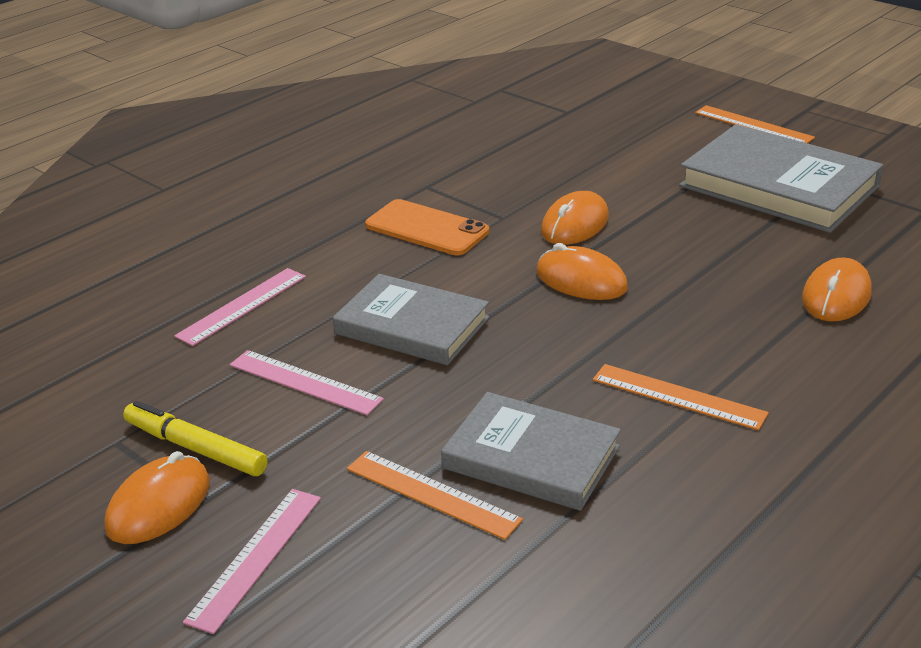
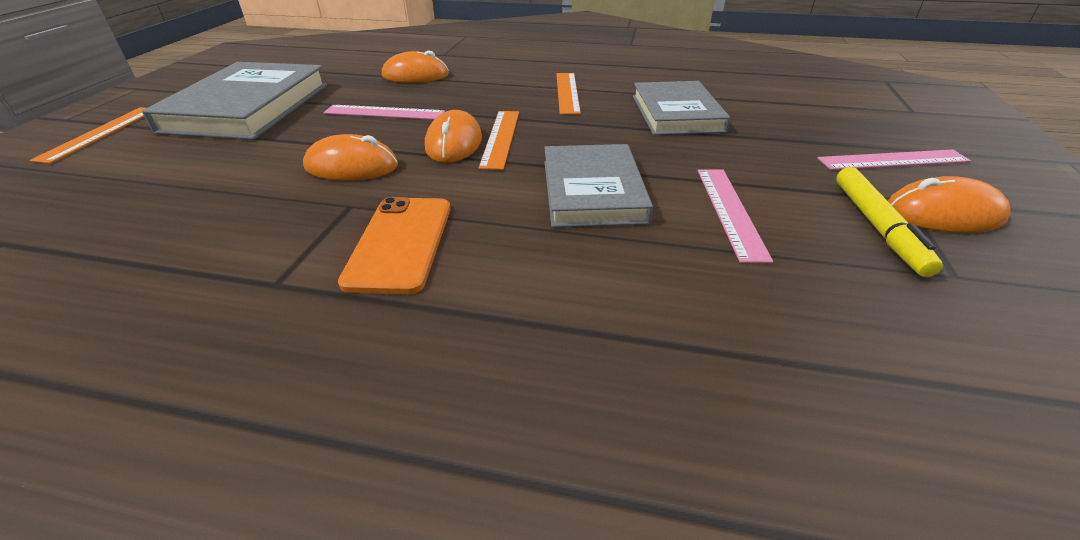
camera: 120 degrees left, 5 degrees up
pink ruler [174,268,306,346] -> pink ruler moved to [323,105,445,120]
orange ruler [347,451,523,540] -> orange ruler moved to [478,111,519,170]

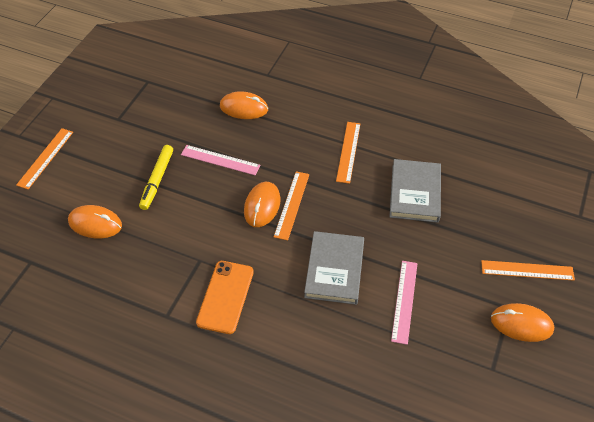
camera: 10 degrees right, 15 degrees up
grey book [142,62,327,140] -> none
orange mouse [303,134,398,181] -> orange mouse moved to [68,205,122,239]
pink ruler [817,149,971,170] -> orange ruler [481,260,575,281]
yellow marker [836,167,943,277] -> yellow marker moved to [139,145,173,210]

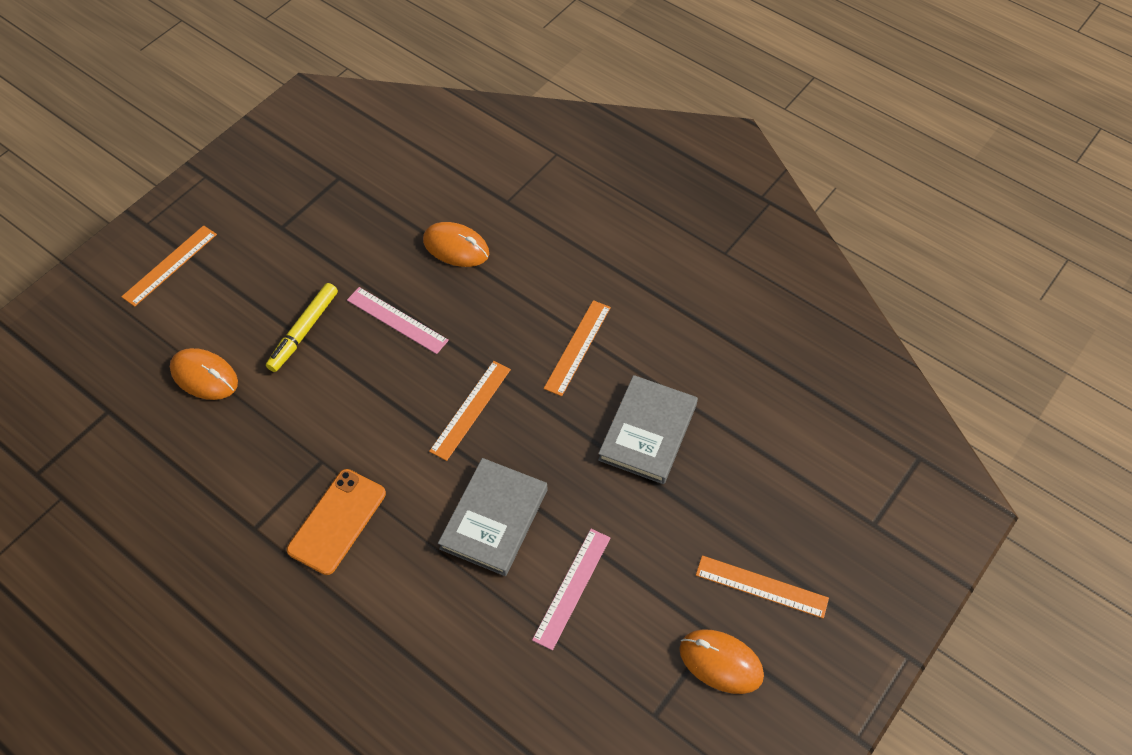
camera: 15 degrees right, 5 degrees up
orange mouse [244,182,280,227] -> none

